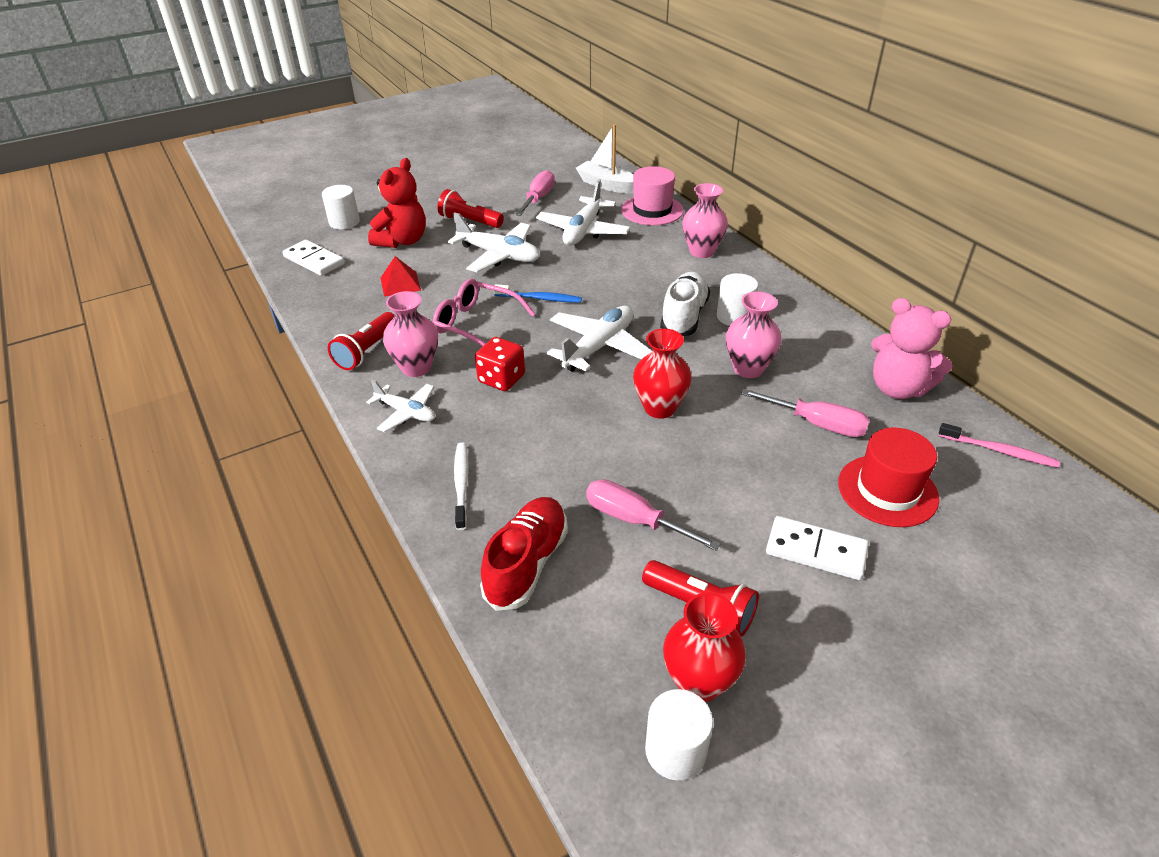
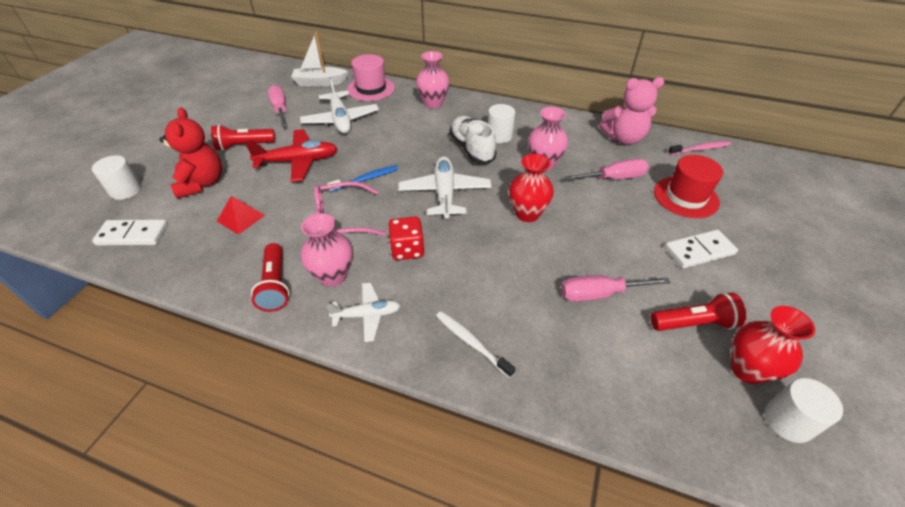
camera: 40 degrees left, 5 degrees up
white plane [448,212,540,272] -> red plane [244,129,338,182]
red shoe [480,497,568,611] -> none

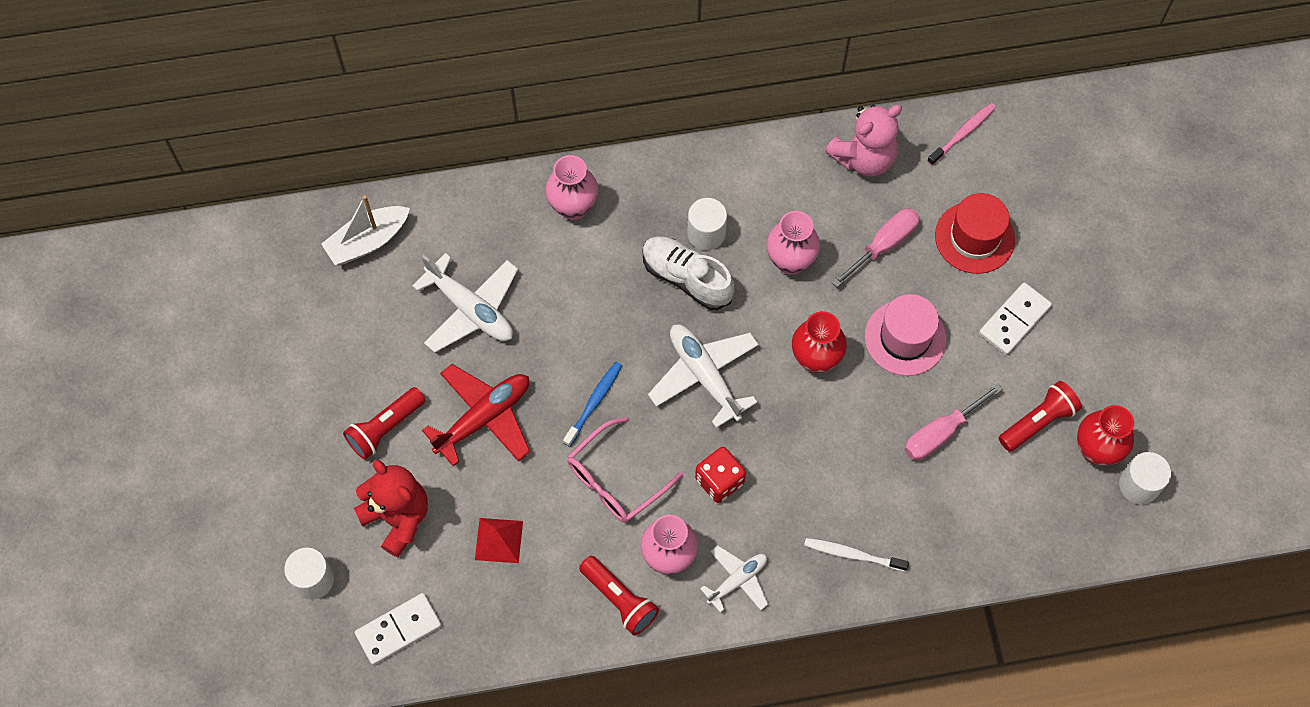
camera: 30 degrees left, 20 degrees up
pink screwdriver [268,85,287,127] -> none
pink hat [347,54,395,101] -> pink hat moved to [864,294,947,376]

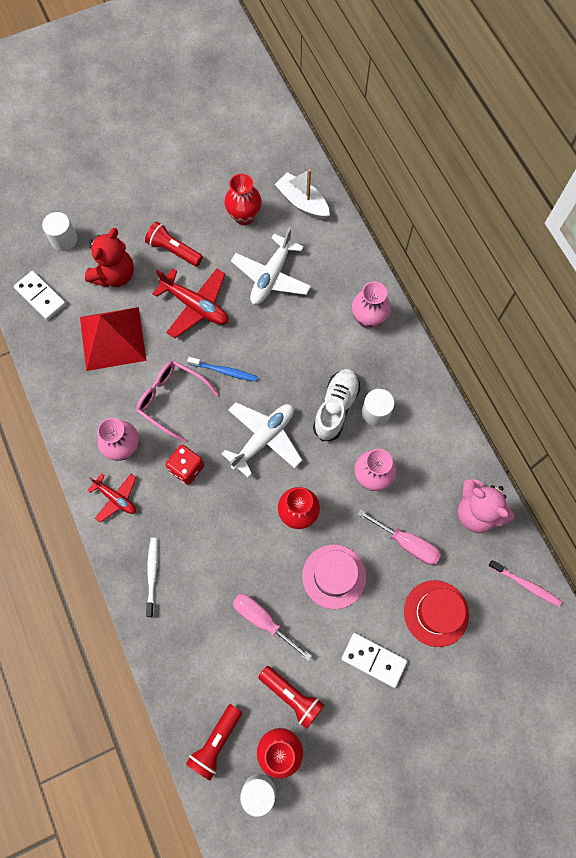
camera: 75 degrees right, 5 degrees up
red pyramid [475,518,523,563] -> red pyramid [80,307,146,371], size x2.01
red flashlight [579,556,659,635] -> red flashlight moved to [186,704,242,781]
white plane [700,545,768,613] -> red plane [87,473,136,523]
none -> red vase [224,174,262,225]

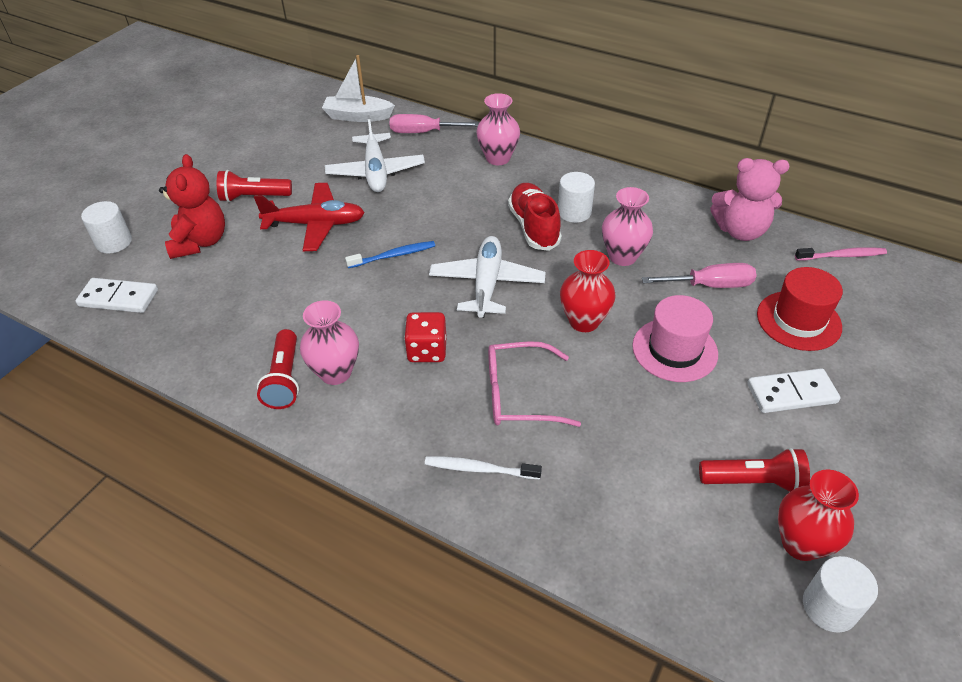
camera: 35 degrees left, 25 degrees down
red pyramid [80,307,146,371] -> none
red plane [87,473,136,523] -> none
pink glasses [136,361,219,443] -> pink glasses moved to [488,341,581,427]
white toothbrush [146,538,158,617] -> white toothbrush turned 45 degrees counterclockwise [425,456,542,479]
red flashlight [186,704,242,781] -> red flashlight moved to [257,329,299,409]
red vase [224,174,262,225] -> none
pink screwdriver [233,594,312,661] -> pink screwdriver moved to [390,114,479,133]
white shoe [313,369,360,442] -> red shoe [508,183,562,251]

